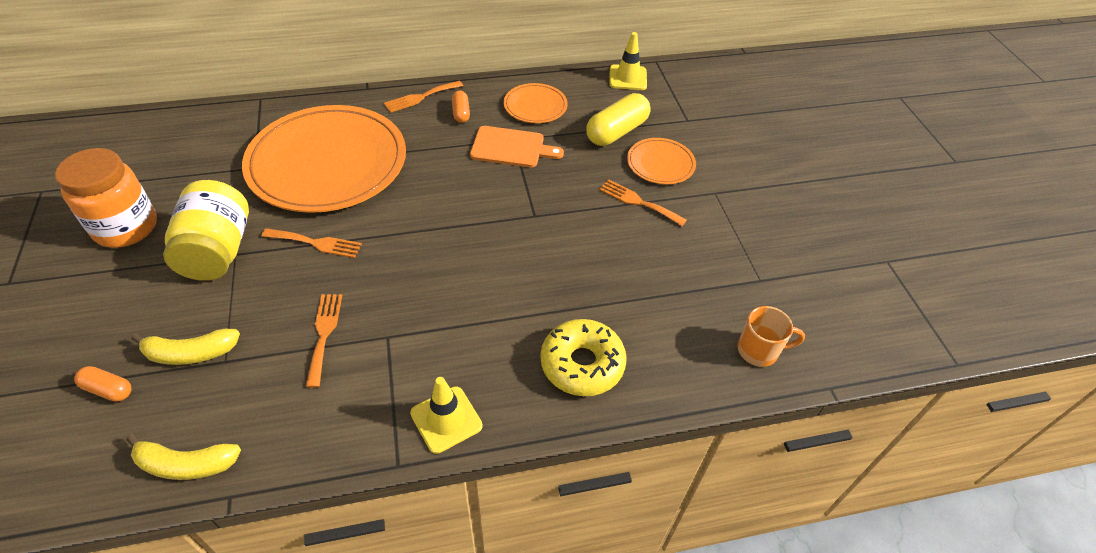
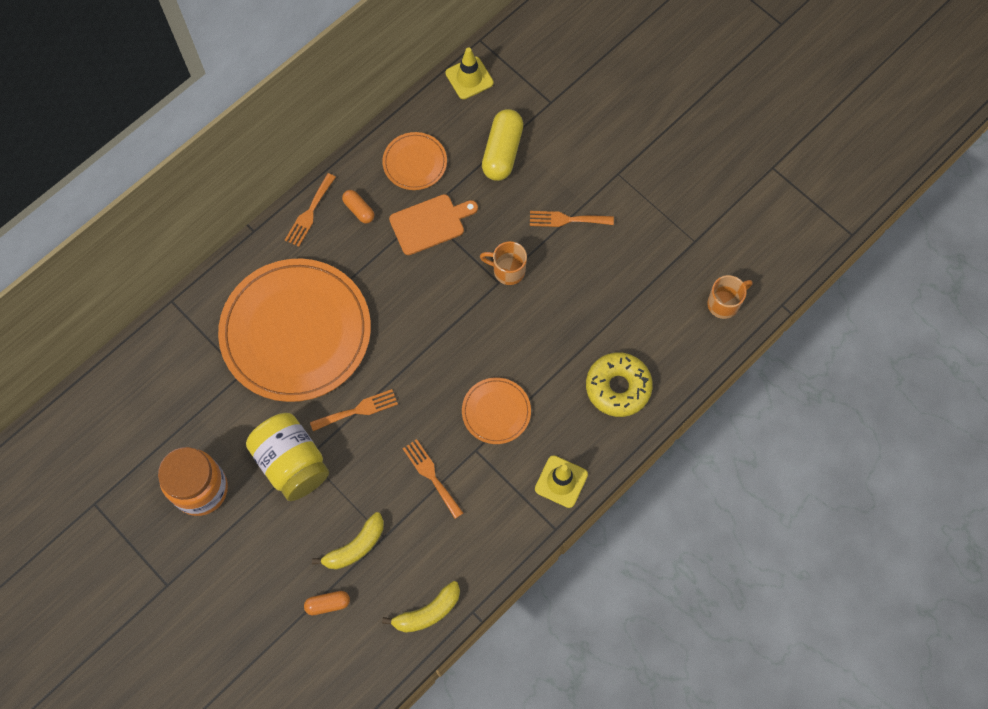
camera: 30 degrees left, 20 degrees up
orange plate [627,138,696,184] -> orange plate moved to [462,378,531,444]
none -> orange mug [480,241,527,285]

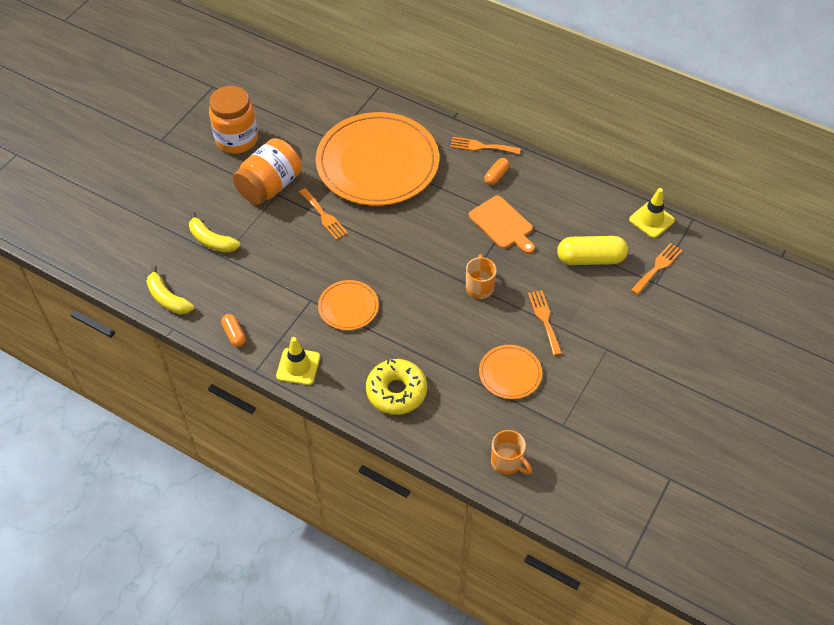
camera: 75 degrees right, 15 degrees down
yellow jar [246,413,329,501] -> orange jar [233,138,302,205]
orange capsule [304,591,350,615] -> orange capsule moved to [221,314,246,347]
orange plate [382,132,447,190] -> orange plate moved to [479,345,542,399]
orange fork [402,439,463,519] -> orange fork moved to [631,243,682,295]

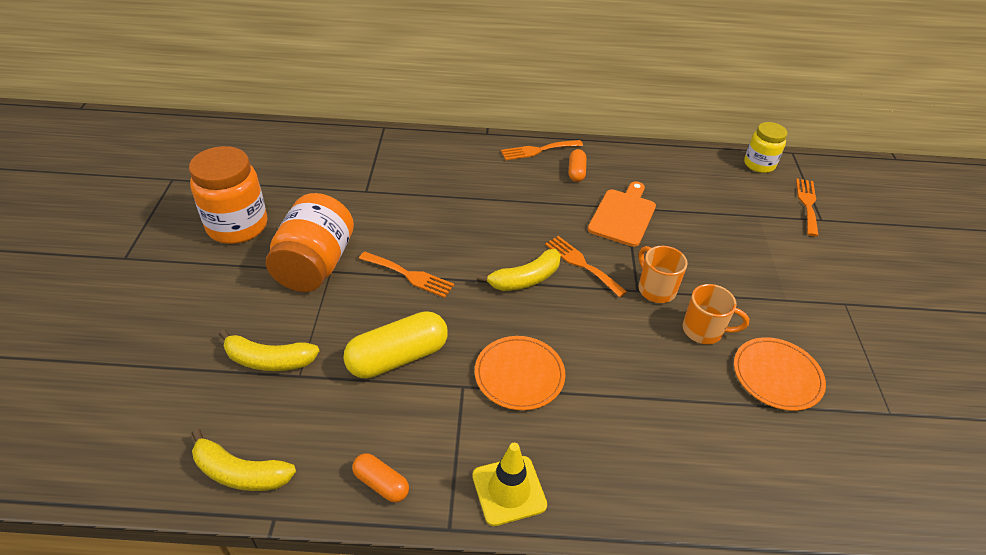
camera: 30 degrees left, 10 degrees down
orange plate [316,112,439,206] -> none
yellow donut [366,359,427,415] -> none
orange cutting board [469,196,535,254] -> orange cutting board turned 90 degrees counterclockwise [588,181,656,247]
orange mug [491,430,532,475] -> orange mug moved to [683,284,749,344]
orange fork [528,290,562,356] -> orange fork moved to [545,236,627,297]
yellow capsule [557,236,628,265] -> yellow capsule moved to [343,311,448,379]
yellow traffic cone [629,188,675,238] -> yellow jar [744,122,787,173]
none -> yellow banana [477,249,561,291]

